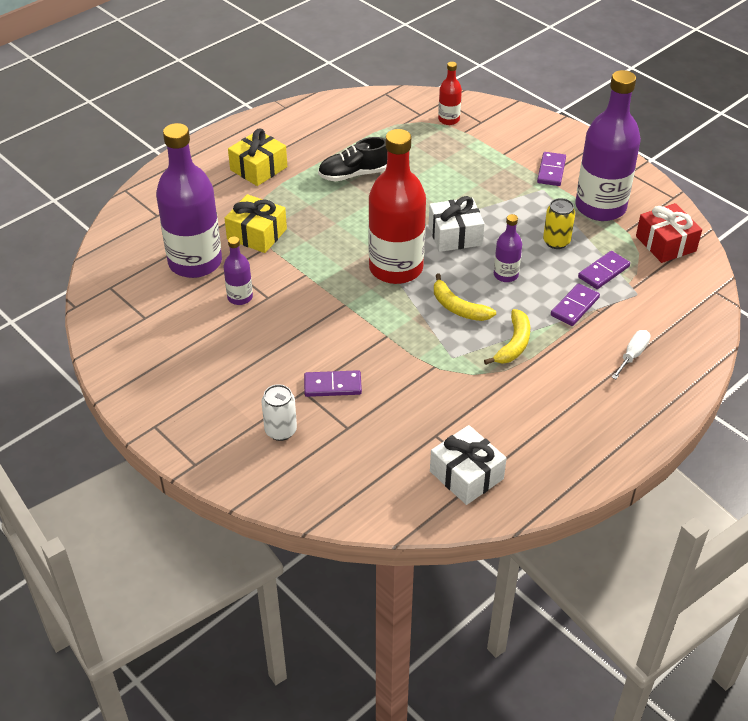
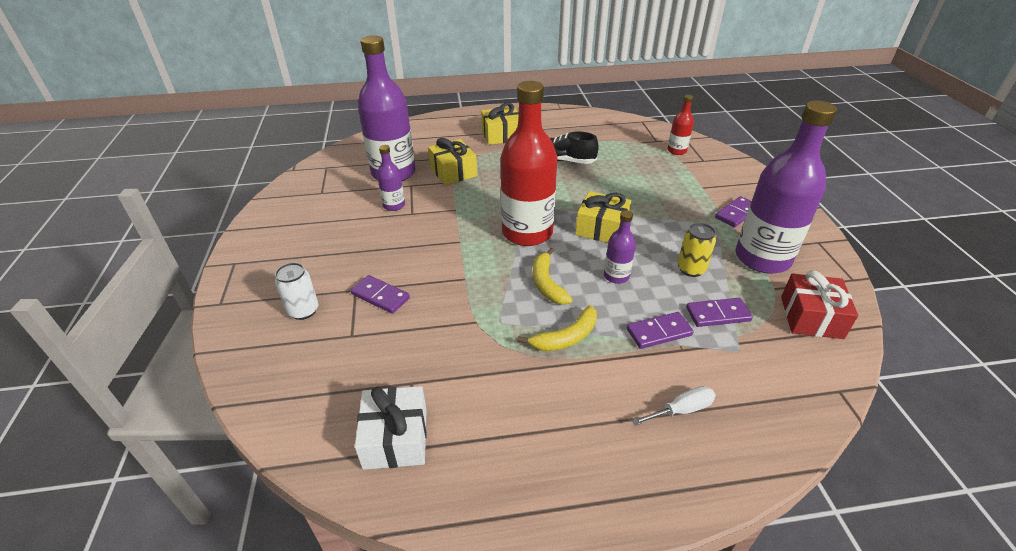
camera: 35 degrees right, 5 degrees down
white gift [429,196,485,252] -> yellow gift [575,191,631,243]

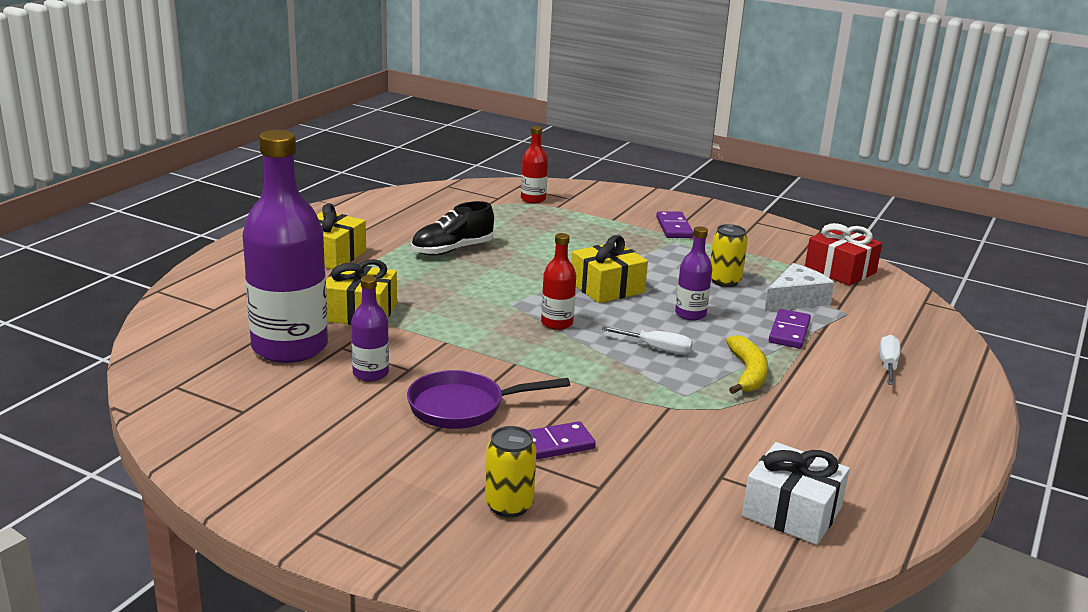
camera: 55 degrees left, 15 degrees down
white can [275,262,319,320] -> yellow can [485,426,537,518]
red bottle [501,81,557,246] -> red bottle [541,233,576,330], size x0.46
yellow banana [533,248,573,305] -> white screwdriver [602,326,693,354]
purple domino [686,298,753,327] -> white cheese [764,263,835,312]
purple bottle [735,101,837,274] -> none
none -> purple pan [407,370,570,429]

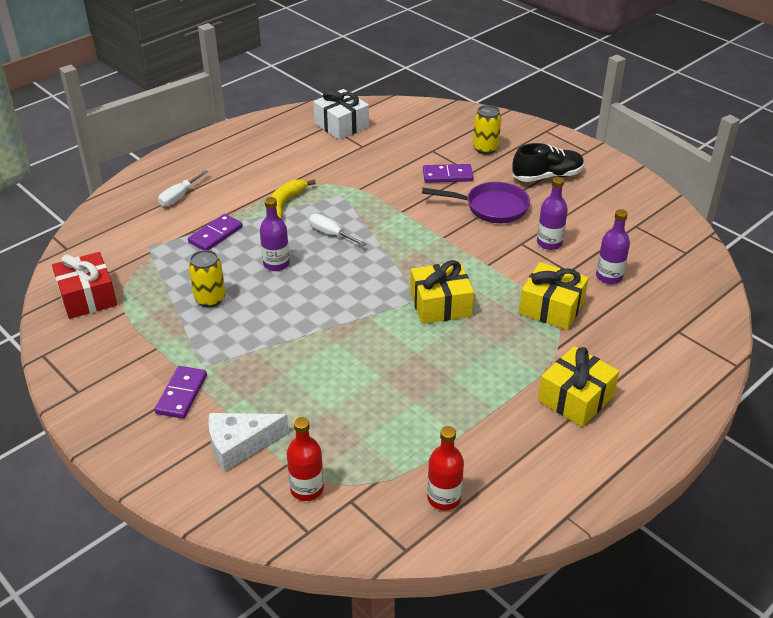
camera: 160 degrees left, 15 degrees up
purple bottle [243,130,328,363] -> purple bottle [596,209,630,284], size x0.46
black shoe [411,201,494,256] -> black shoe moved to [512,143,584,182]
red bottle [541,233,576,330] -> red bottle moved to [427,426,464,510]
yellow gift [571,235,648,303] -> yellow gift moved to [410,260,474,324]
white cheese [764,263,835,312] -> white cheese moved to [208,413,289,472]

